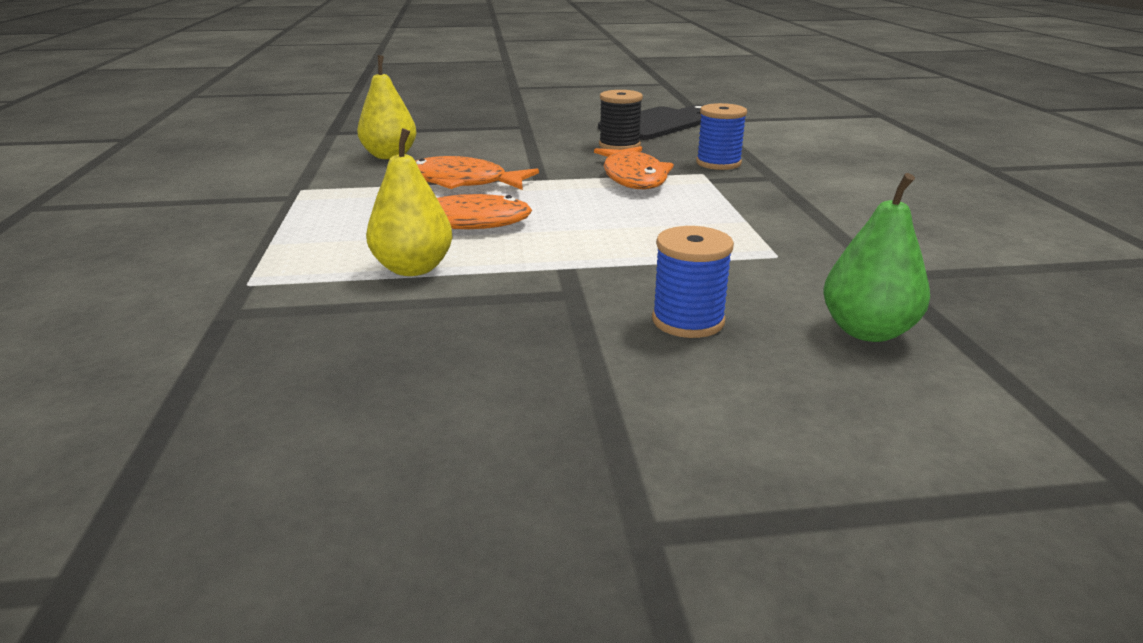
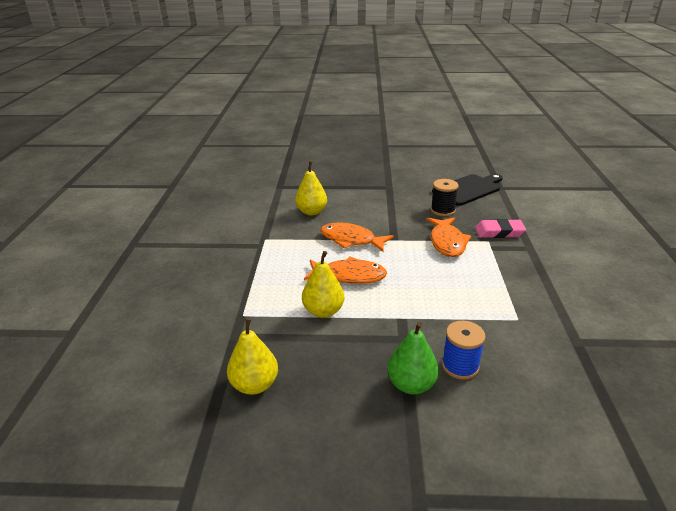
camera: 10 degrees right, 5 degrees up
blue spool [696,103,747,170] -> pink eraser [475,219,526,238]
green pear [823,173,930,342] -> green pear moved to [387,322,439,395]
none -> yellow pear [227,318,278,395]

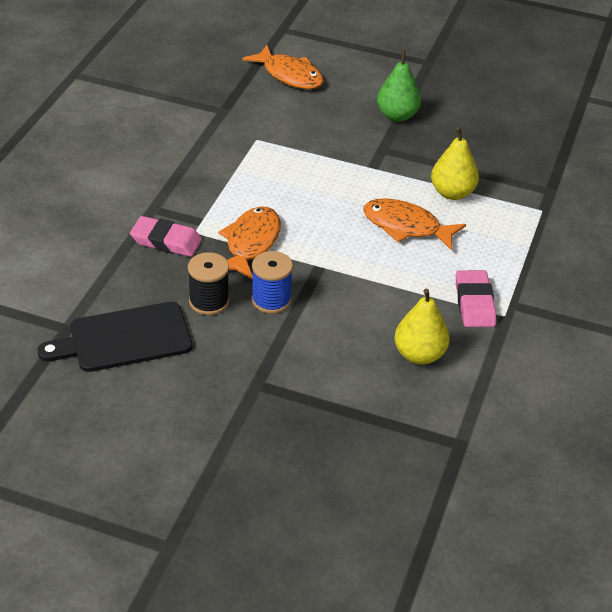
camera: 165 degrees left, 10 degrees up
yellow pear [227,318,278,395] -> none
orange fish [320,222,394,252] -> orange fish moved to [242,45,323,89]
blue spool [442,321,485,380] -> blue spool moved to [252,251,293,314]
none -> pink eraser [456,270,496,327]

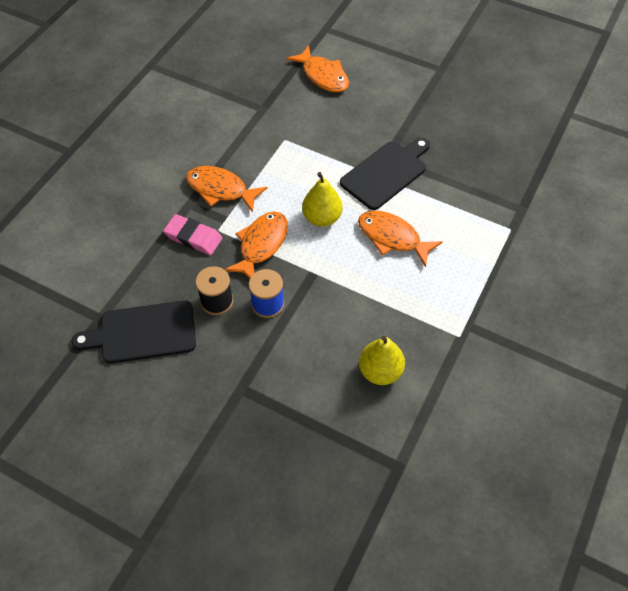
camera: 10 degrees right, 15 degrees up
green pear [377,50,421,122] -> none
yellow pear [431,127,479,200] -> yellow pear moved to [302,172,343,227]
pink eraser [456,270,496,327] -> none
none -> orange fish [186,166,267,213]
none -> black cutting board [340,138,430,210]

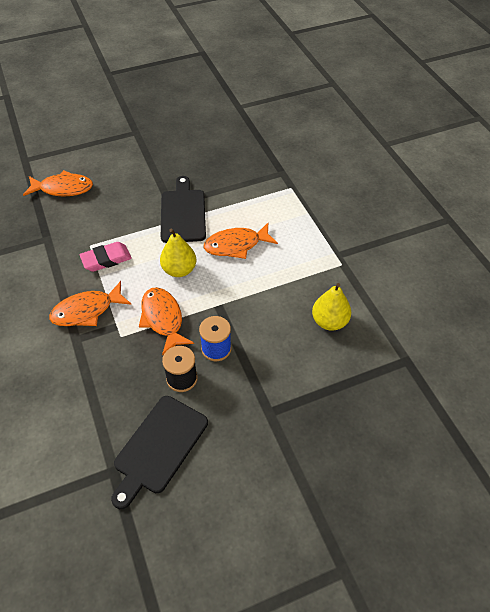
camera: 50 degrees left, 5 degrees down
pink eraser [163,214,222,255] -> pink eraser moved to [79,242,132,272]

